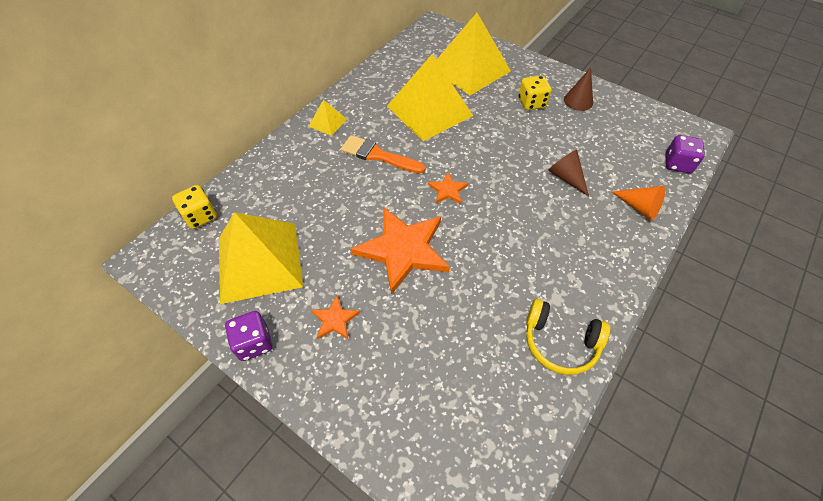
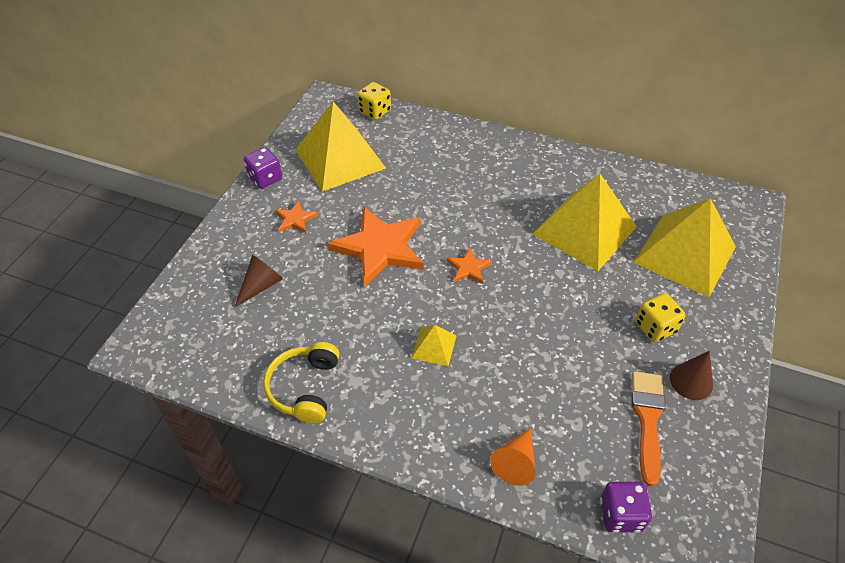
camera: 75 degrees right, 5 degrees down
yellow pyramid [309,100,347,136] -> yellow pyramid moved to [411,325,457,366]
orange brush [341,135,426,174] -> orange brush moved to [631,371,666,487]
brown cone [548,150,589,196] -> brown cone moved to [235,255,283,307]

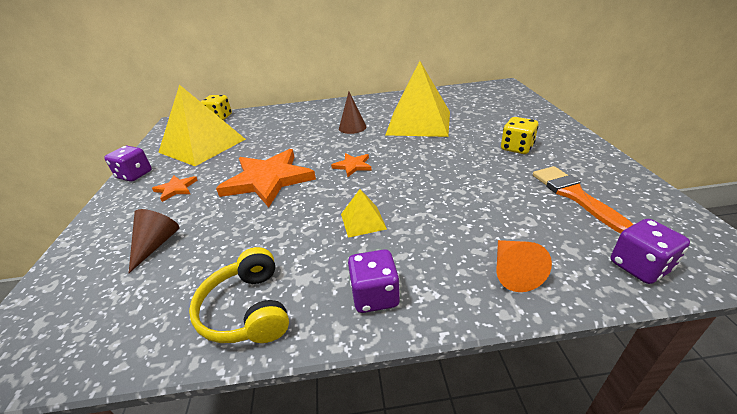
camera: 25 degrees left, 15 degrees down
yellow pyramid [633,198,736,297] -> none
brown cone [670,351,713,400] -> brown cone moved to [339,92,366,134]
none -> purple dice [348,249,400,313]

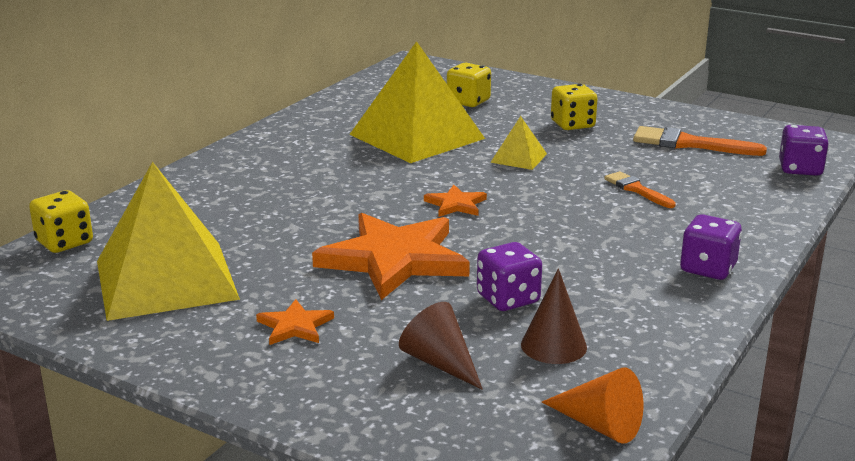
camera: 55 degrees left, 10 degrees down
purple dice [104,146,152,182] -> purple dice moved to [477,242,542,311]
yellow headphones [189,247,289,343] -> none
brown cone [339,92,366,134] -> brown cone moved to [521,269,587,364]
yellow pyramid [341,189,387,238] -> yellow pyramid moved to [490,116,547,170]
orange cone [496,240,552,292] -> orange cone moved to [542,368,643,444]
none -> yellow dice [447,63,491,107]
none -> orange brush [604,171,676,208]

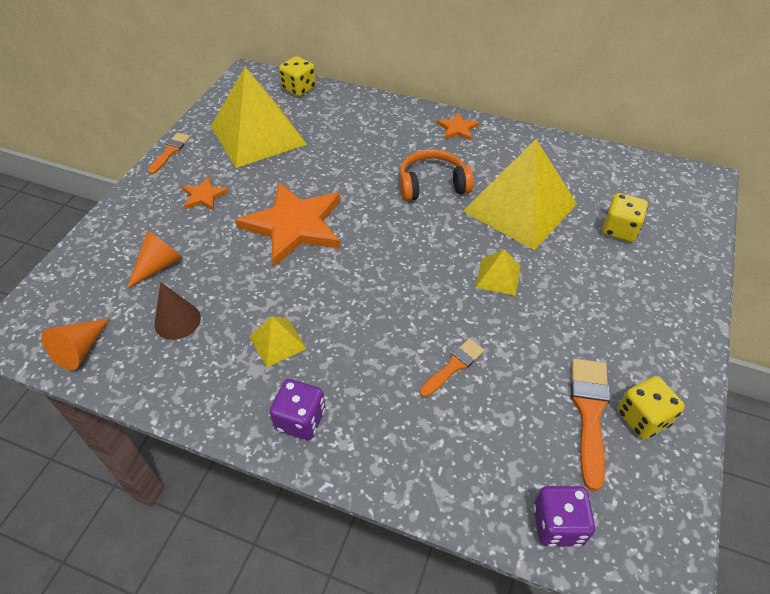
camera: 80 degrees right, 25 degrees up
brown cone [399,302,483,390] -> orange cone [127,230,183,289]
orange star [424,184,487,217] -> orange star moved to [437,112,479,141]
purple dice [477,242,542,311] -> none
yellow dice [551,84,598,130] -> yellow dice moved to [617,376,685,439]
none -> orange brush [148,133,190,174]
none -> yellow pyramid [249,316,307,367]
none -> orange headphones [399,149,474,201]

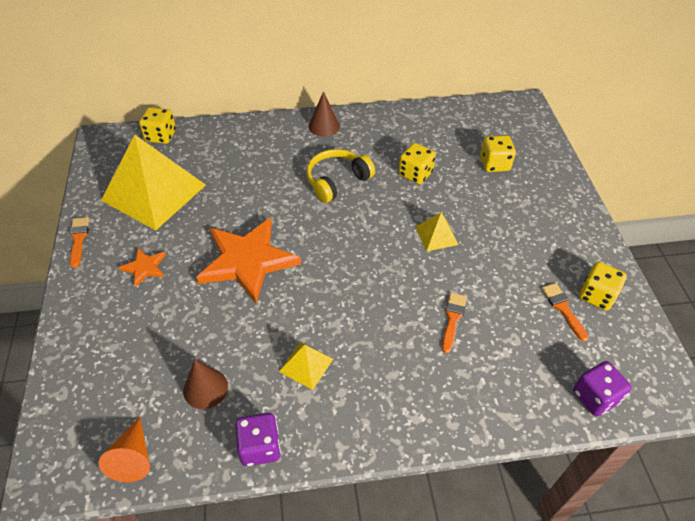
camera: 30 degrees left, 0 degrees up
orange cone [127,230,183,289] -> none
purple dice [270,379,325,440] -> purple dice moved to [235,413,281,466]
orange headphones [399,149,474,201] -> yellow headphones [307,149,375,203]
orange star [437,112,479,141] -> brown cone [309,91,340,136]
yellow pyramid [463,139,577,250] -> yellow dice [399,143,436,184]
orange brush [571,358,610,491] -> orange brush [541,283,589,342], size x0.62

